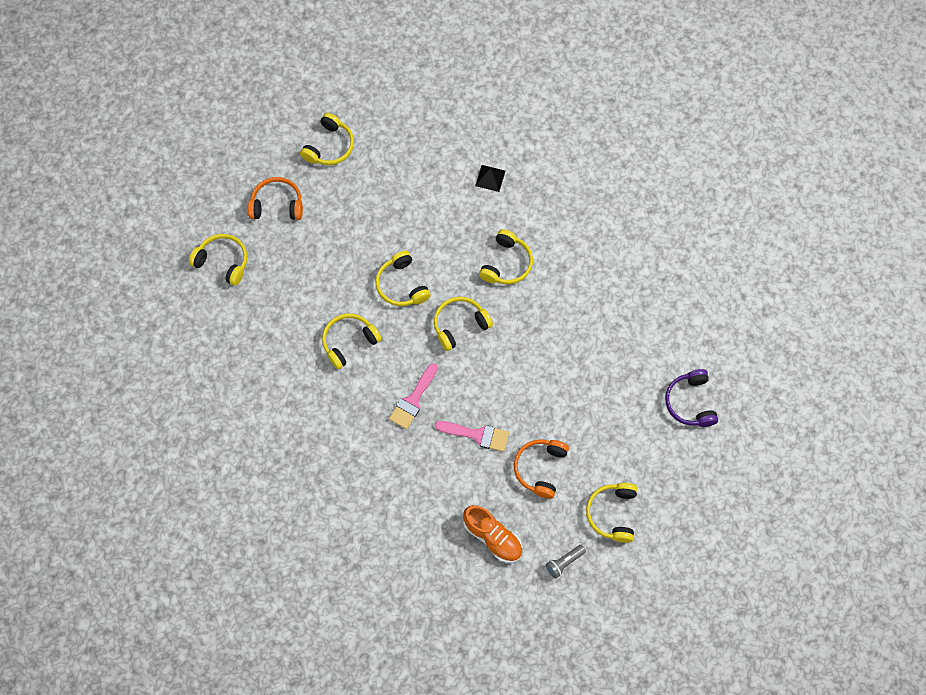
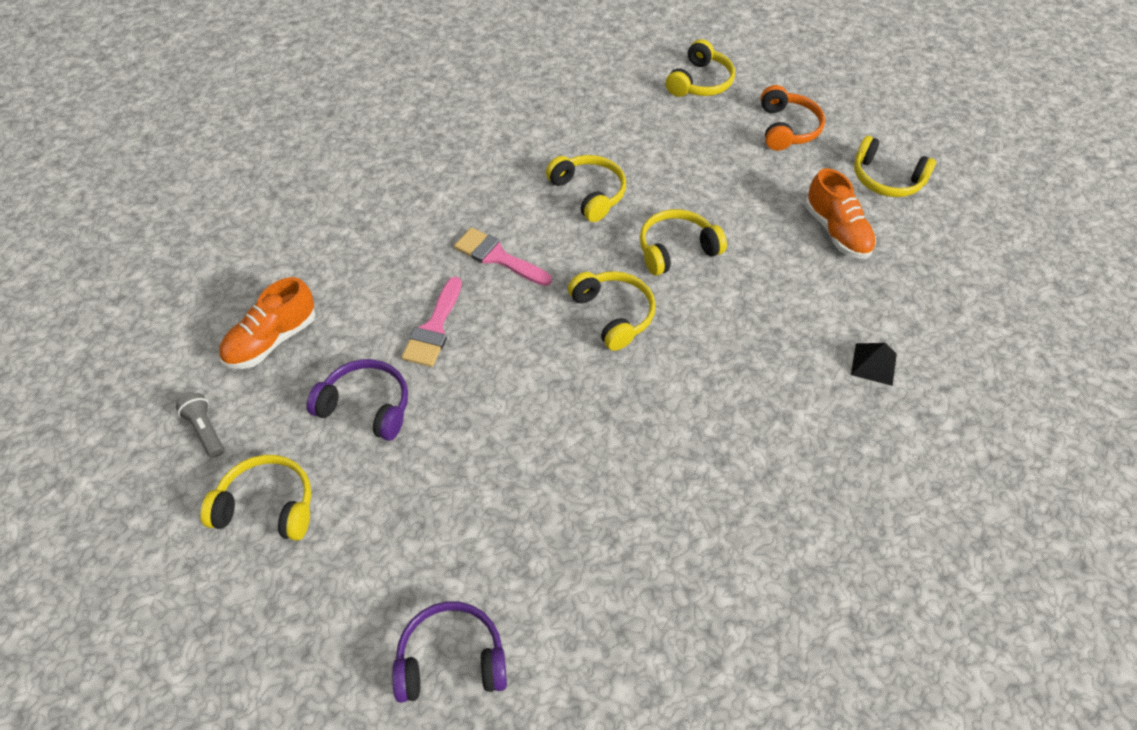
camera: 90 degrees right, 15 degrees down
yellow headphones [479,229,533,284] -> none
orange headphones [514,439,569,499] -> purple headphones [306,359,408,441]
none -> orange shoe [805,168,876,259]

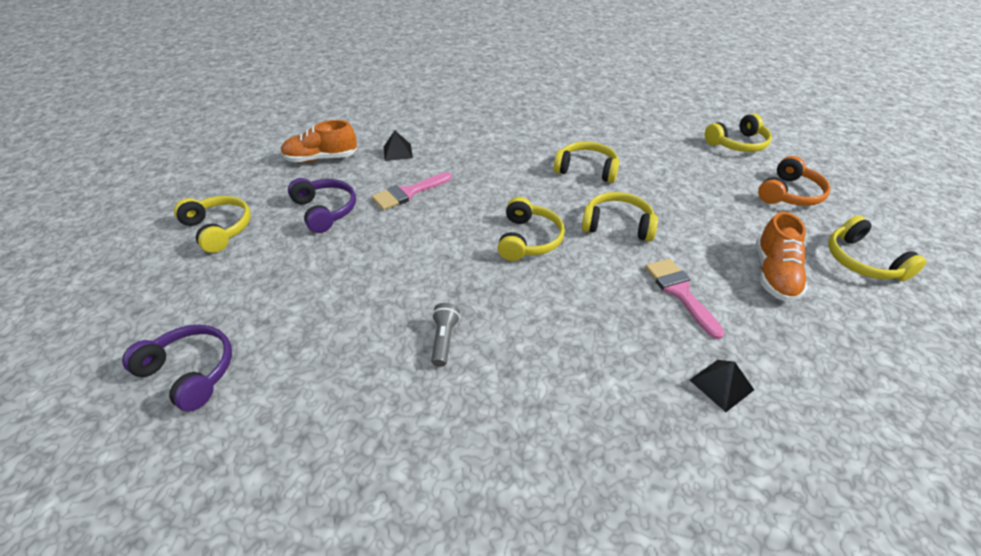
camera: 40 degrees right, 10 degrees down
grey flashlight [176,393,224,458] -> grey flashlight moved to [431,303,460,367]
pink brush [454,227,552,286] -> pink brush moved to [645,259,725,339]
yellow headphones [546,155,626,222] -> yellow headphones turned 75 degrees counterclockwise [553,141,619,183]
none -> black pyramid [384,131,413,161]

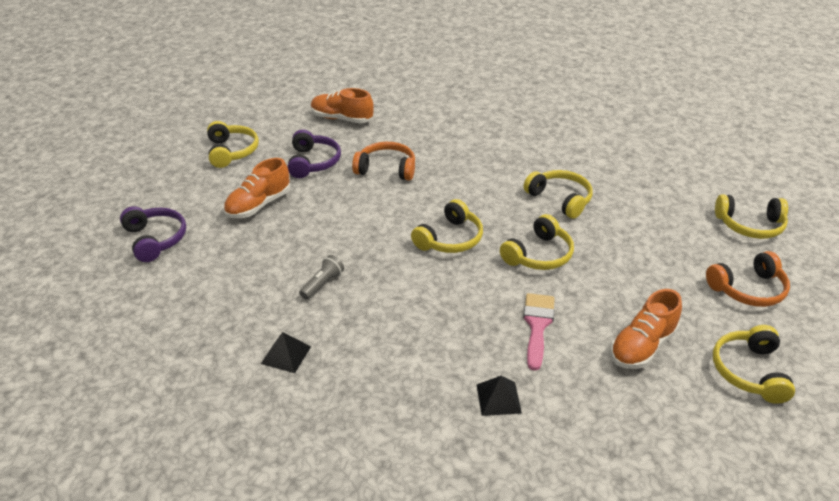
camera: 30 degrees right, 5 degrees down
pink brush [372,172,452,210] -> orange headphones [352,142,415,181]
black pyramid [384,131,413,161] -> black pyramid moved to [261,332,311,373]
yellow headphones [582,192,658,241] -> yellow headphones turned 90 degrees clockwise [500,214,574,270]
none -> orange shoe [224,158,291,218]

